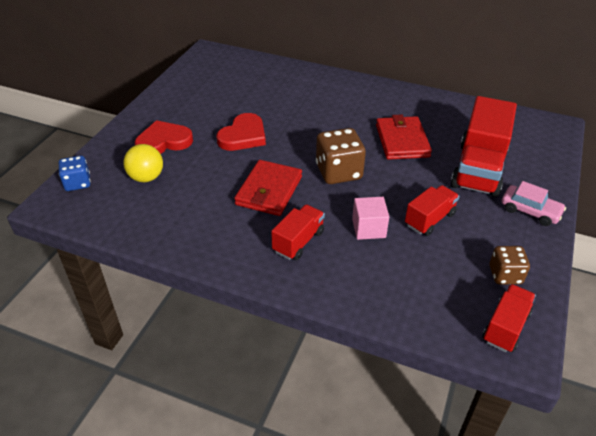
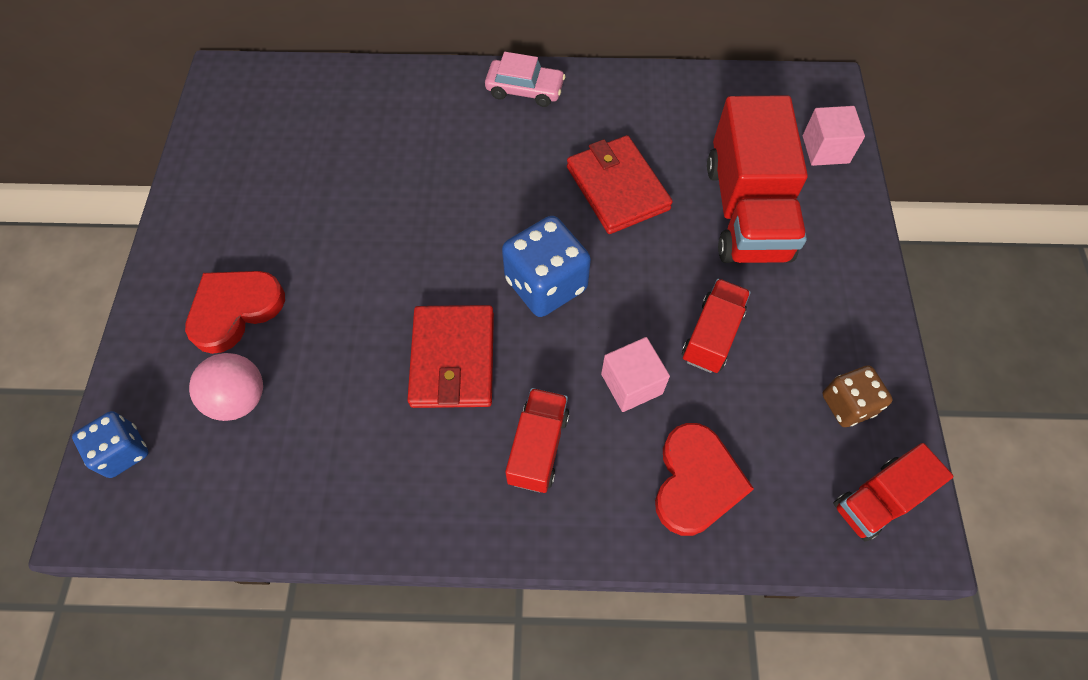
camera: 20 degrees left, 20 degrees up
yellow ball [123,144,163,182] -> pink ball [189,353,263,421]
red heart [217,113,266,151] -> red heart moved to [655,423,754,536]
brown dice [316,128,366,184] -> blue dice [502,216,591,317]
red truck [482,284,536,352] -> red truck turned 135 degrees counterclockwise [833,443,954,541]
pink car [502,181,566,226] -> pink car moved to [485,52,565,107]
none -> pink cube [803,106,865,166]

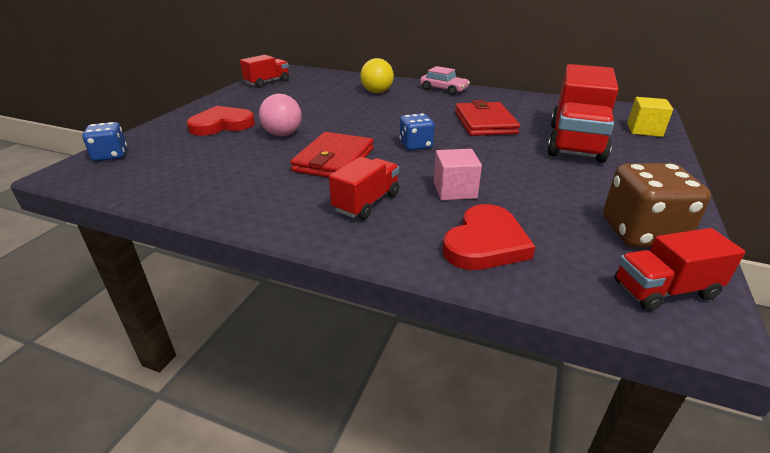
camera: 20 degrees right, 30 degrees down
pink ball [189,353,263,421] -> pink ball moved to [259,94,302,136]
blue dice [502,216,591,317] -> blue dice [400,113,435,151], size x0.62
red truck [682,279,751,373] -> red truck moved to [240,55,289,88]
pink cube [803,106,865,166] -> yellow cube [627,97,673,137]
brown dice [823,365,893,427] -> brown dice [603,163,711,247], size x1.62
none -> yellow ball [360,58,394,93]

